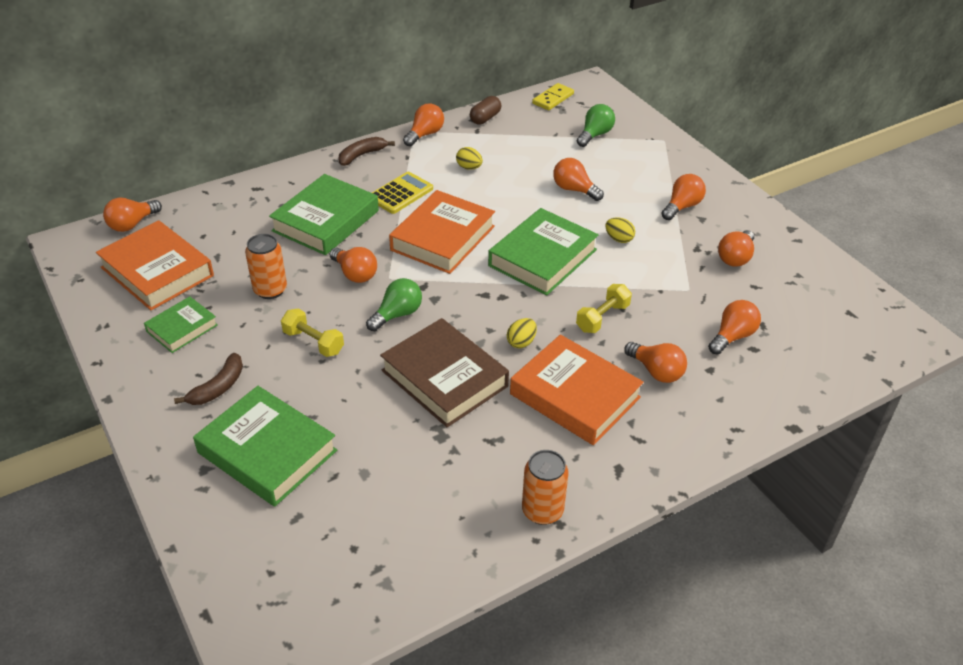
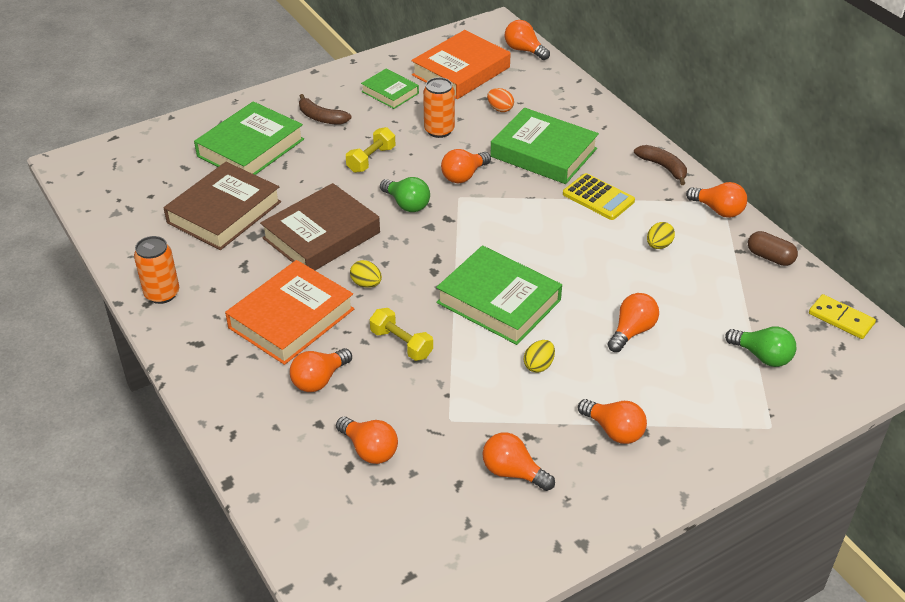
camera: 90 degrees right, 0 degrees up
orange book [389,190,495,274] -> none
none -> brown book [163,162,281,250]
none -> orange egg [487,88,514,112]

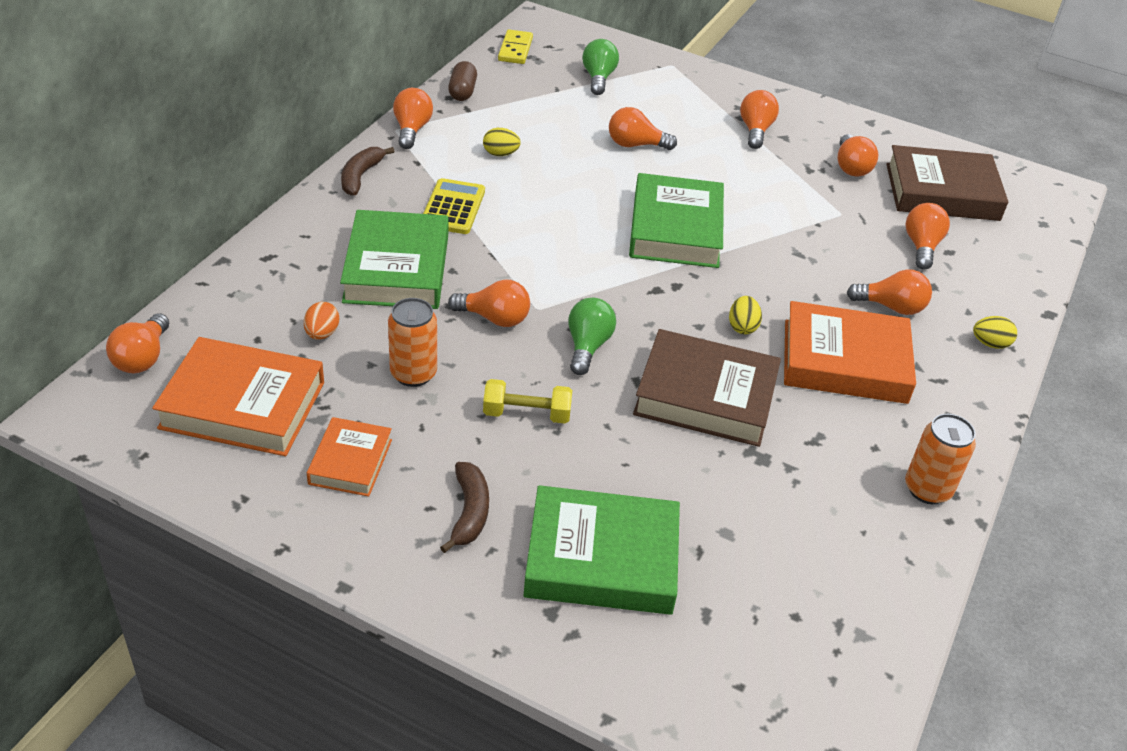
camera: 125 degrees left, 0 degrees up
brown book [163,162,281,250] -> brown book moved to [886,145,1008,221]
green book [361,69,419,109] -> orange book [307,417,392,496]
yellow dumbbell [370,308,433,361] -> none
yellow egg [524,340,555,373] -> yellow egg moved to [973,316,1017,349]

